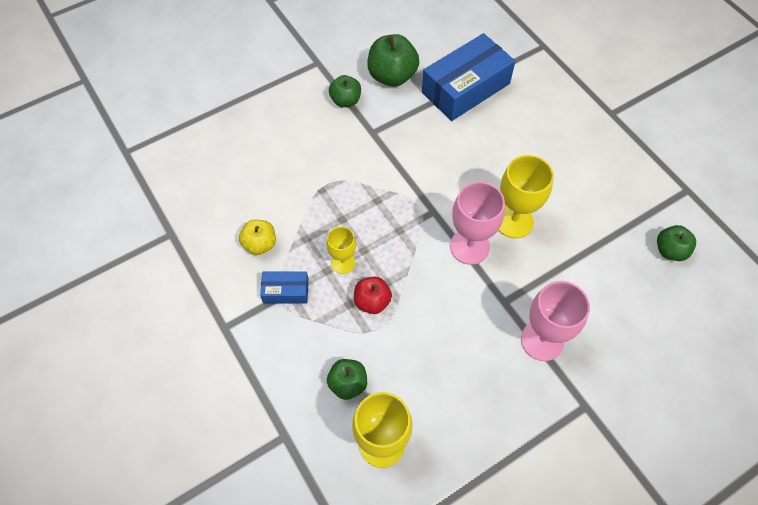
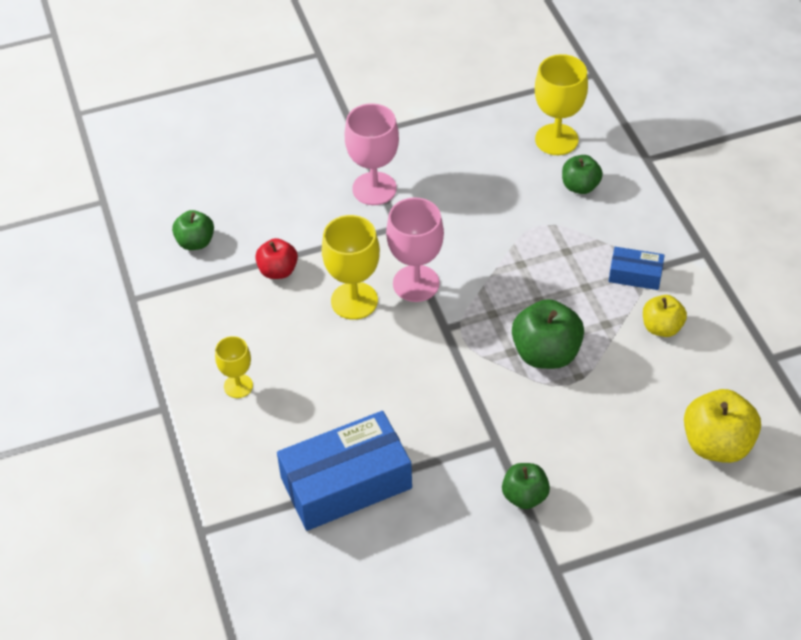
camera: 165 degrees left, 10 degrees down
yellow goblet [326,226,356,274] -> yellow goblet moved to [215,336,253,398]
red apple [354,277,392,314] -> red apple moved to [255,238,298,279]
green apple [367,34,419,87] -> green apple moved to [512,299,584,369]
none -> yellow apple [684,389,761,463]

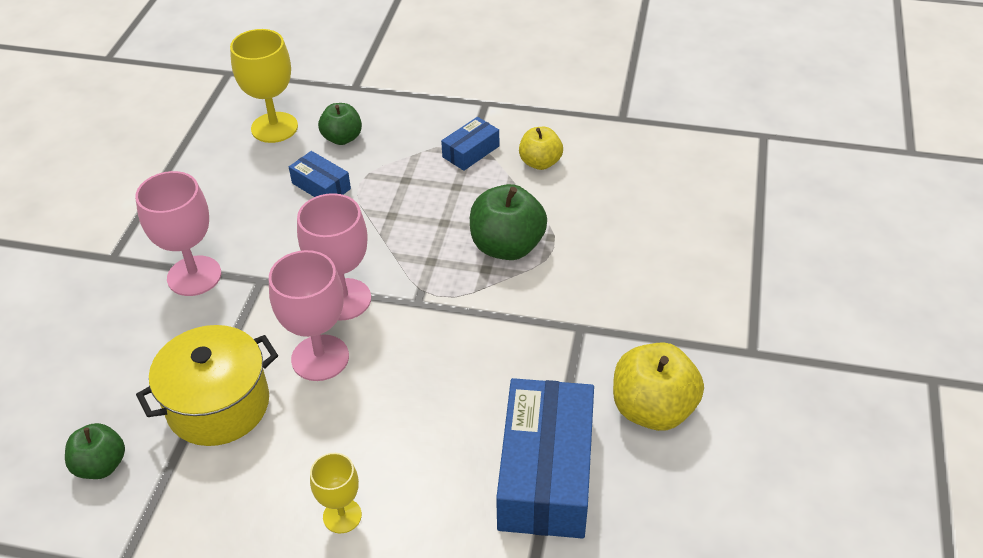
camera: 60 degrees left, 5 degrees down
red apple [255,238,298,279] -> yellow pot [136,325,278,446]
yellow goblet [322,215,380,320] -> pink goblet [269,250,349,381]
green apple [502,463,550,509] -> none
yellow apple [684,389,761,463] -> yellow apple moved to [613,342,704,431]
none -> blue box [289,151,351,197]

